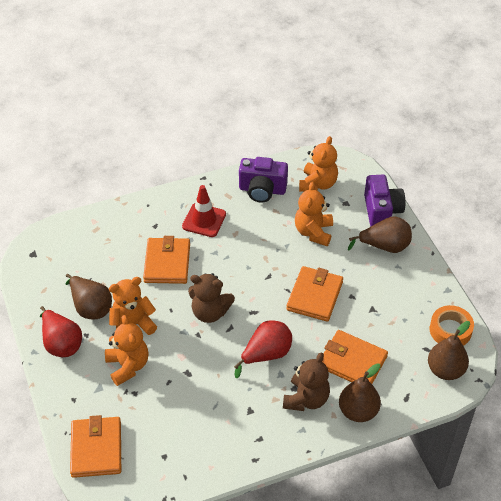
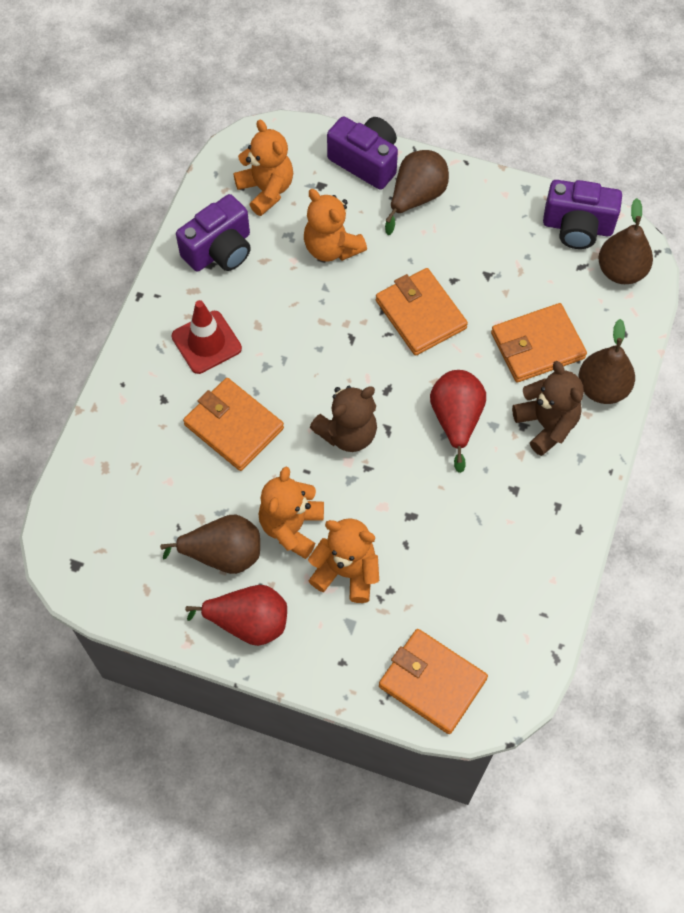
camera: 50 degrees left, 15 degrees up
orange tape [430,305,474,346] -> purple camera [543,180,622,249]

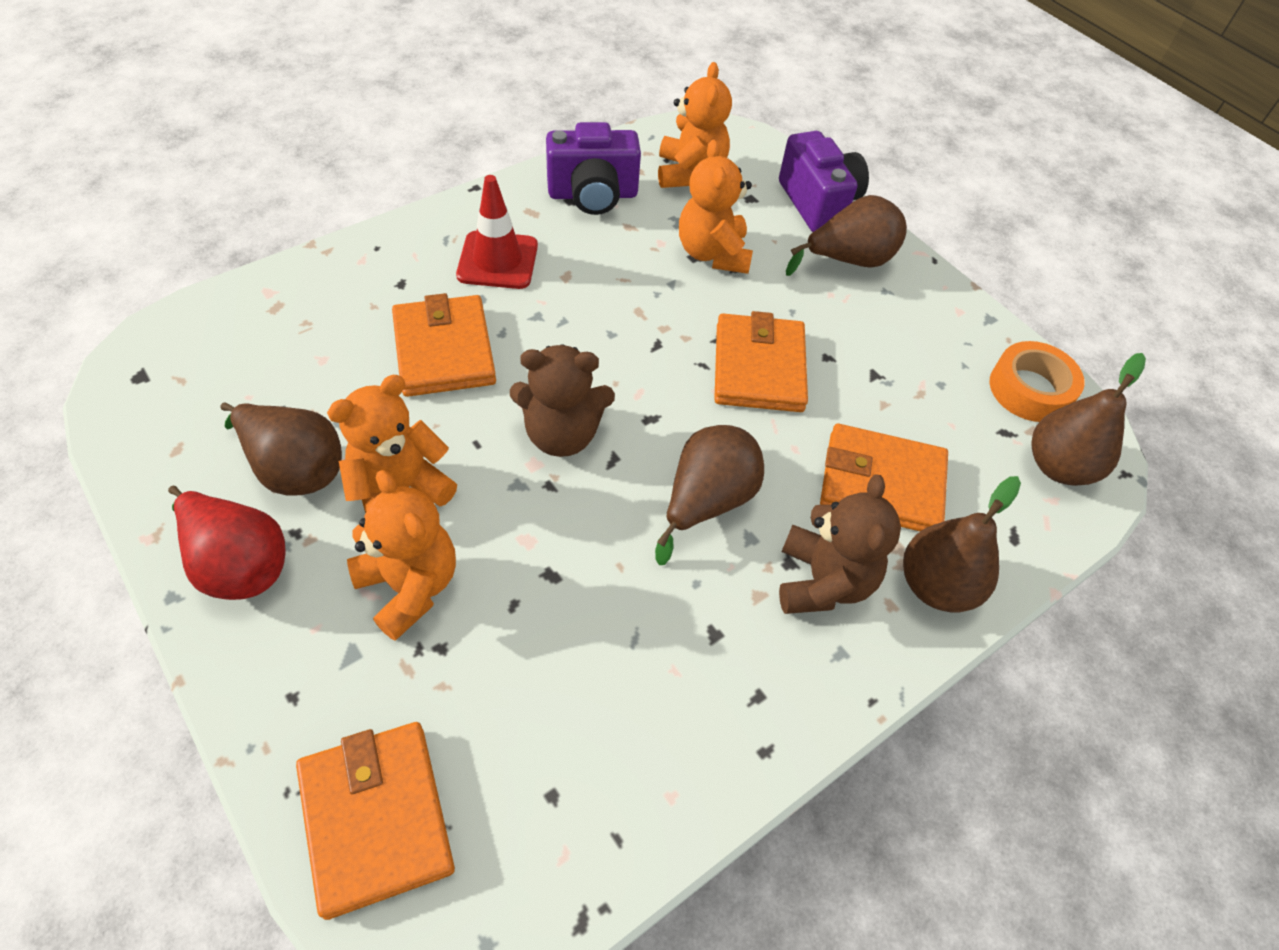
camera: 30 degrees right, 10 degrees down
red pear [430,370,486,473] -> brown pear [655,425,764,565]
purple camera [543,180,622,249] -> orange tape [990,341,1085,422]

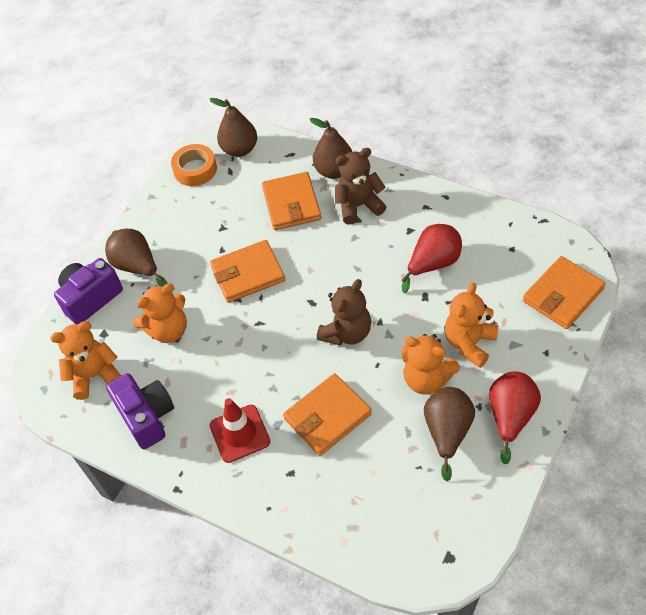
camera: 105 degrees left, 0 degrees up
brown teddy bear [510,344,615,457] -> brown teddy bear turned 60 degrees clockwise [317,279,371,346]
brown pear [655,425,764,565] -> none
none -> red pear [402,224,462,293]

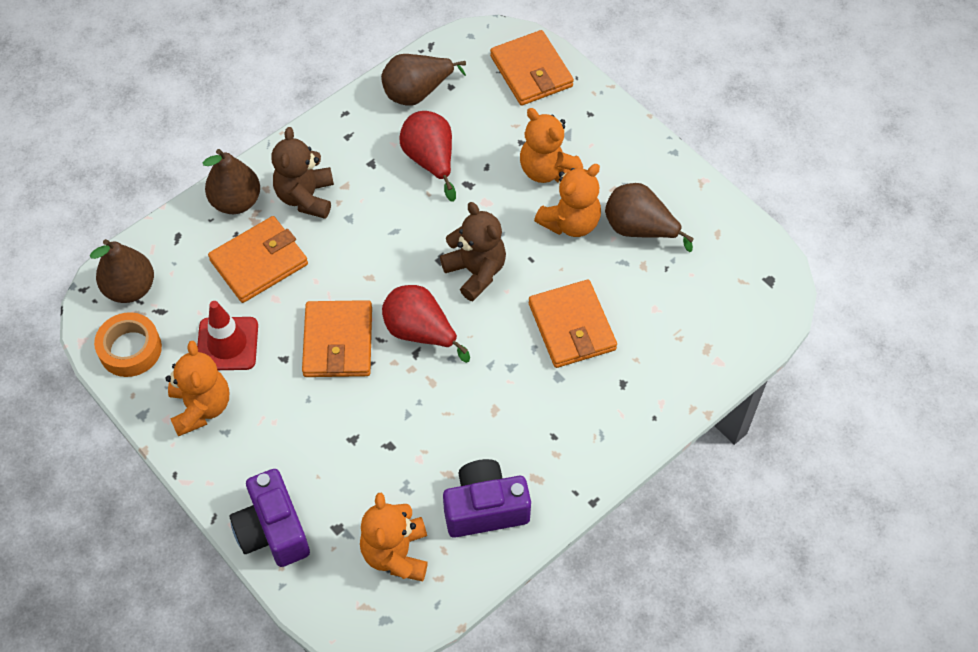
camera: 75 degrees left, 5 degrees up
brown pear [105,229,168,287] -> brown pear moved to [381,54,466,106]
orange teddy bear [133,283,187,343] -> orange teddy bear moved to [166,341,229,436]
red traffic cone [210,398,270,463] -> red traffic cone moved to [197,301,258,370]
orange wallet [262,172,321,230] -> orange wallet turned 45 degrees counterclockwise [208,216,308,303]
red pear [489,371,541,464] -> red pear moved to [382,285,470,363]

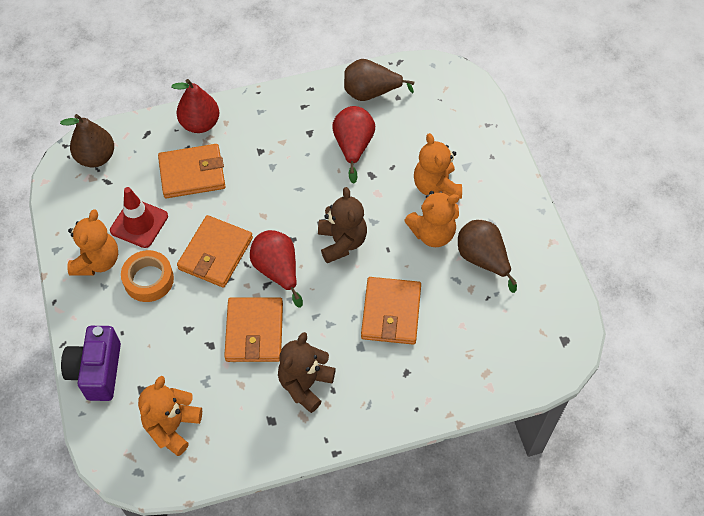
camera: 25 degrees right, 0 degrees up
orange tape [94,312,162,377] -> orange tape moved to [121,250,174,302]
brown pear [203,149,260,214] -> red pear [172,79,219,133]
brown teddy bear [272,127,334,219] -> brown teddy bear moved to [278,332,336,413]
purple camera [443,459,531,538] -> none
orange wallet [490,30,574,106] -> orange wallet moved to [224,297,283,362]

